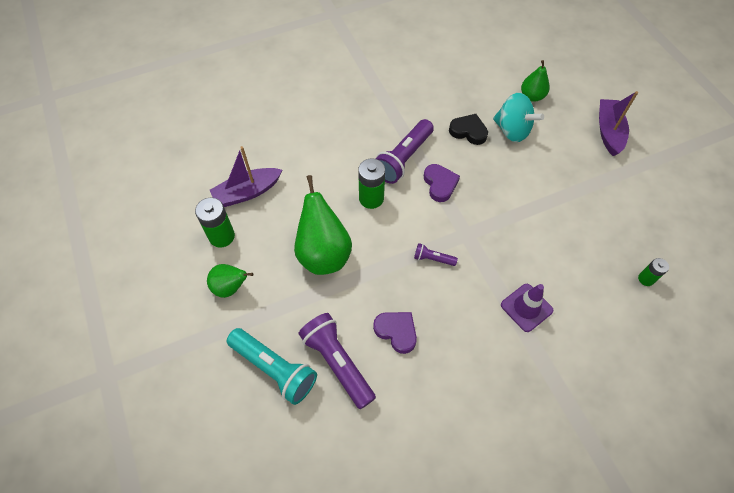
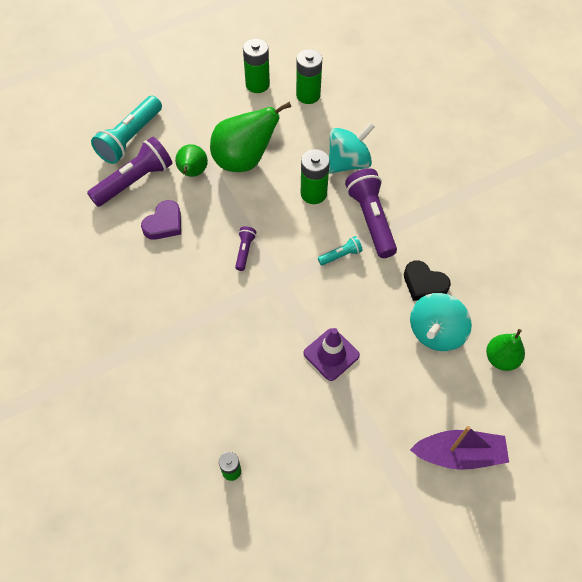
camera: 85 degrees right, 0 degrees up
green pear [207,264,253,298] -> green pear moved to [175,144,208,177]
purple boat [210,146,282,207] -> green battery [296,49,322,104]
purple flashlight [376,119,434,184] -> purple flashlight turned 45 degrees clockwise [345,168,397,258]
purple heart [424,164,460,202] -> turquoise flashlight [318,236,363,266]
black heart [449,114,488,145] -> black heart turned 105 degrees clockwise [404,261,451,301]
purple traffic cone [501,284,553,332] -> purple traffic cone moved to [303,328,360,381]
none -> turquoise spinning top [329,122,375,173]

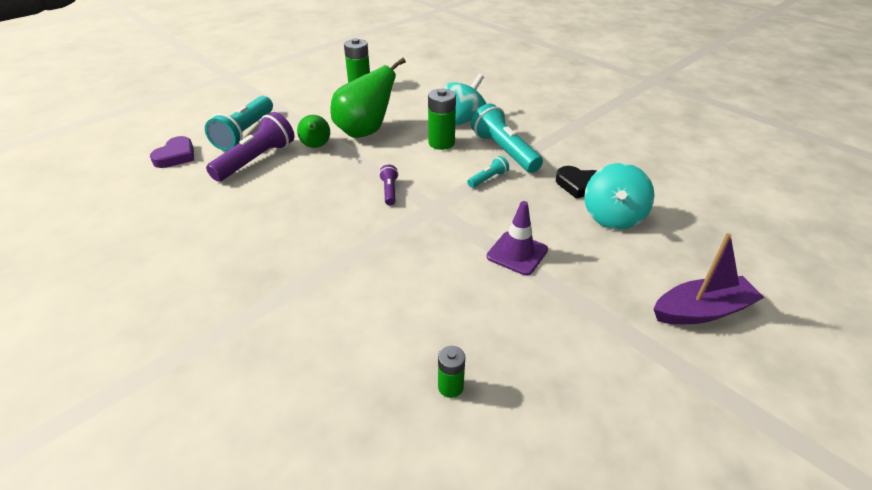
camera: 15 degrees left, 20 degrees down
purple heart [141,200,181,240] -> purple heart moved to [150,136,194,168]
green battery [296,49,322,104] -> none
purple flashlight [345,168,397,258] -> turquoise flashlight [471,104,543,173]
green pear [486,329,525,371] -> none

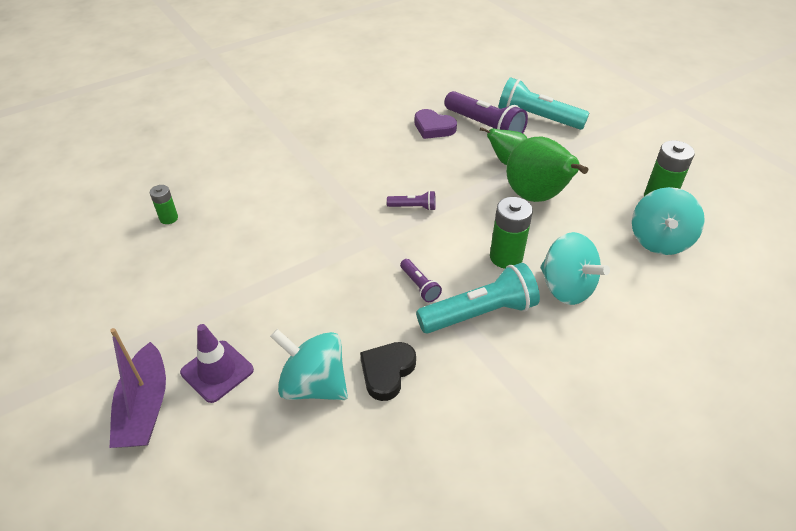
camera: 100 degrees right, 5 degrees up
purple heart [150,136,194,168] -> purple heart moved to [415,109,457,139]
turquoise flashlight [467,156,509,188] -> purple flashlight [400,259,442,302]
purple traffic cone [487,201,548,276] -> purple traffic cone moved to [180,324,254,403]
none -> turquoise spinning top [632,187,705,255]

